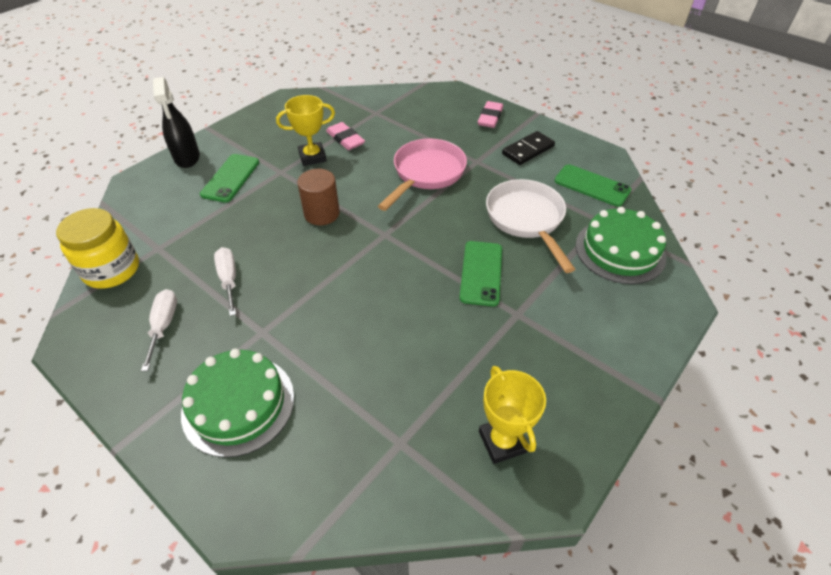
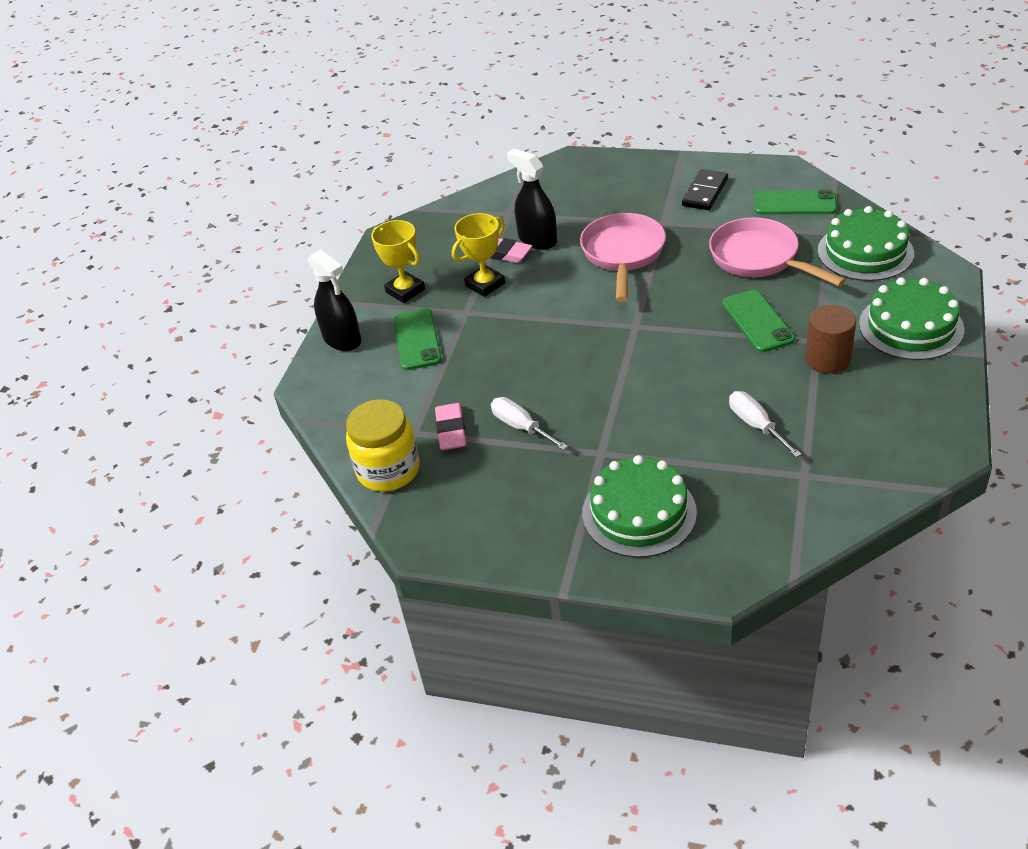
camera: 20 degrees left, 5 degrees down
white screwdriver [141,289,177,371] -> white screwdriver moved to [729,391,802,458]
brown cylinder [297,169,340,225] -> brown cylinder moved to [806,305,856,374]
pink eraser [478,101,503,128] -> pink eraser moved to [435,403,466,450]
yellow trophy [479,366,546,464] -> yellow trophy moved to [371,220,425,303]
white pan [486,179,576,273] -> pink pan [709,217,846,286]
none -> black spray bottle [507,149,557,250]
none -> green cake [859,277,965,360]

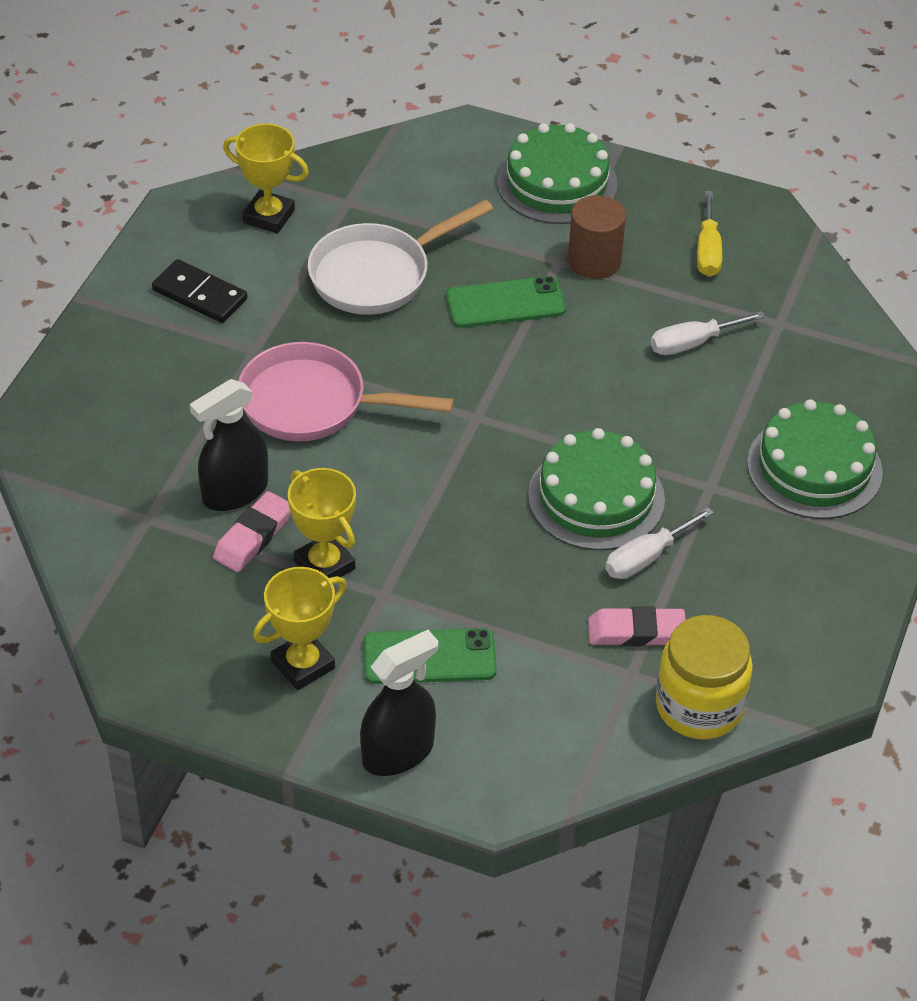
camera: 90 degrees left, 5 degrees up
pink pan [709,217,846,286] -> white pan [307,199,493,315]
green phone [755,190,837,214] -> yellow trophy [223,123,309,234]
green cake [818,206,914,281] -> green cake moved to [528,428,665,550]
none -> yellow screwdriver [697,191,722,277]

